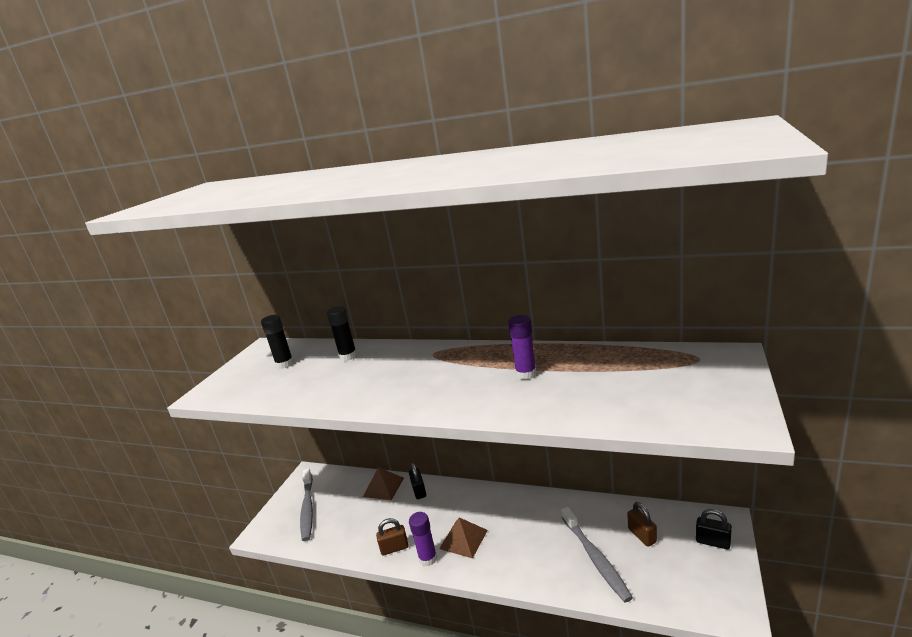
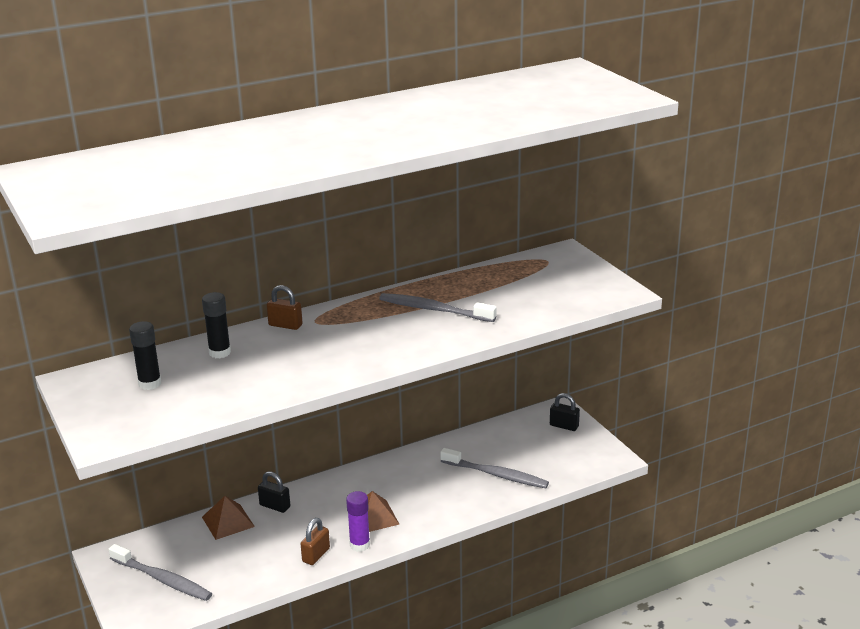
camera: 50 degrees left, 5 degrees up
purple glue stick [508,315,537,380] -> grey toothbrush [379,293,497,322]
brown padlock [627,502,657,547] -> brown padlock moved to [267,285,303,330]
black padlock [696,509,732,549] -> black padlock turned 45 degrees clockwise [550,393,580,431]

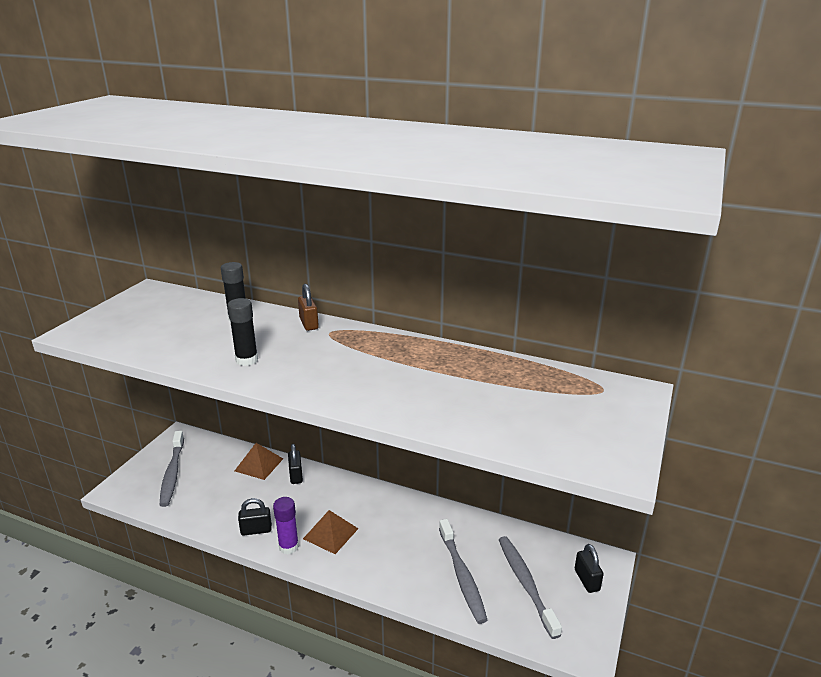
camera: 50 degrees right, 0 degrees up
black glue stick [129,321,161,390] -> black glue stick moved to [227,298,258,366]
brown padlock [301,518,330,565] -> black padlock [238,498,272,536]
grey toothbrush [379,293,497,322] -> grey toothbrush moved to [499,536,562,639]

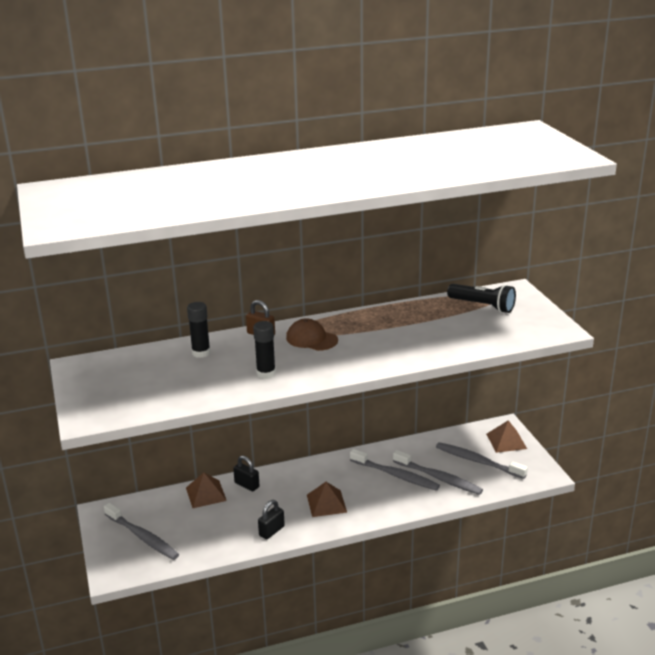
camera: 40 degrees left, 0 degrees up
purple glue stick [273,497,299,554] -> none
black padlock [575,544,604,593] -> brown pyramid [486,420,527,453]
none -> brown cap [286,318,338,351]
none -> grey toothbrush [350,449,440,491]
none -> black flashlight [447,284,516,313]

